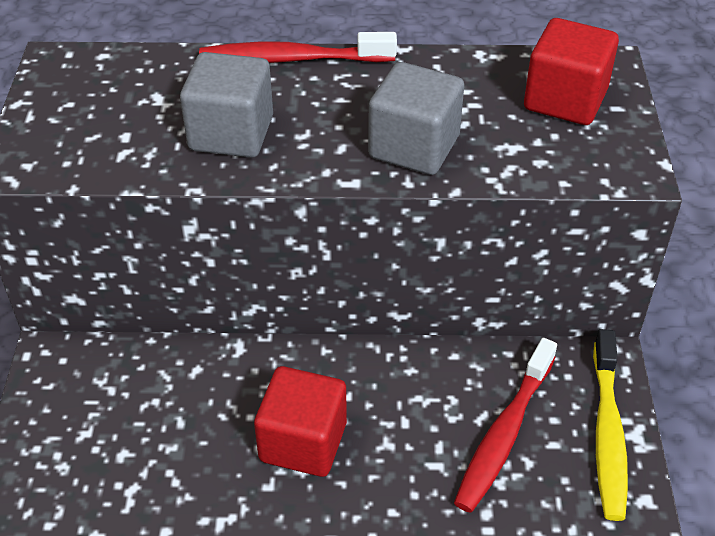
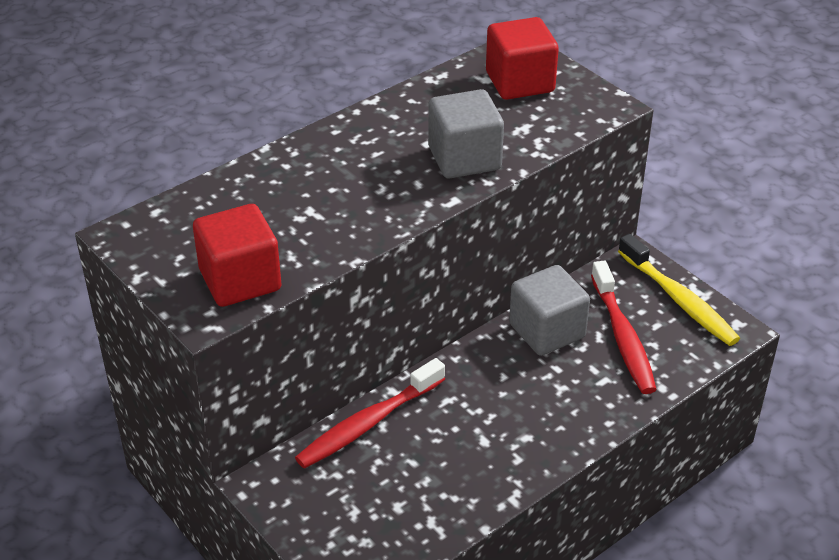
camera: 40 degrees left, 5 degrees down
grey cube [180,52,273,158] -> grey cube moved to [509,265,590,356]
red toothbrush [199,32,397,63] -> red toothbrush moved to [295,358,445,469]
red cube [254,366,347,477] -> red cube moved to [193,204,282,307]

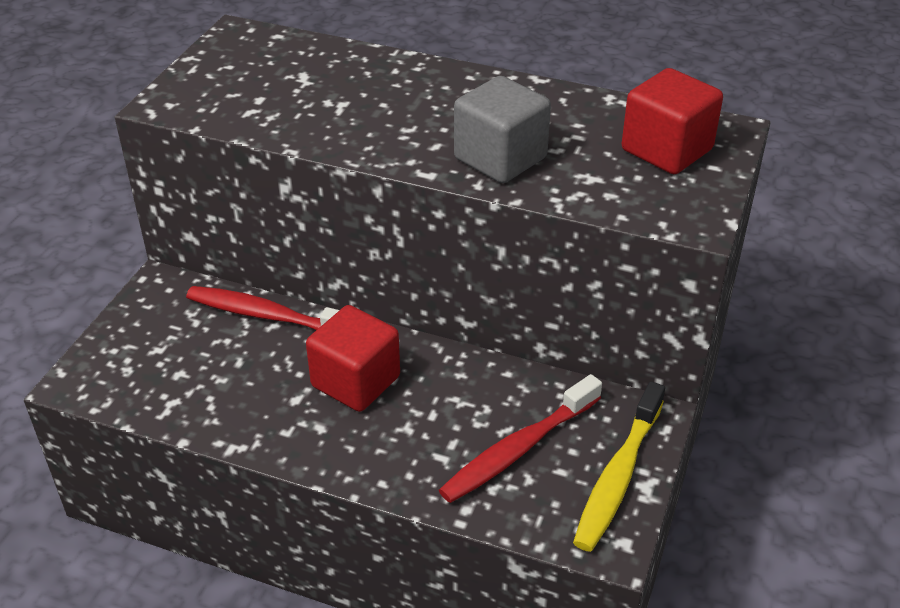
camera: 60 degrees right, 0 degrees up
red cube [193,204,282,307] -> red cube moved to [306,305,400,412]
grey cube [509,265,590,356] -> none

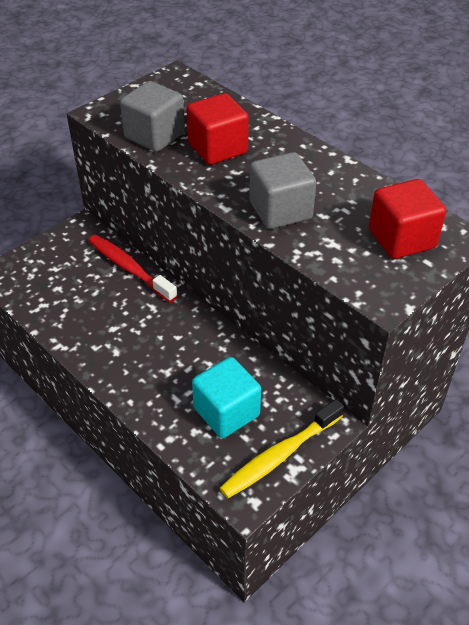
camera: 25 degrees right, 5 degrees up
red cube [306,305,400,412] -> red cube moved to [186,93,249,165]
red toothbrush [439,374,602,503] -> turquoise cube [192,357,261,438]
none -> grey cube [120,81,185,152]

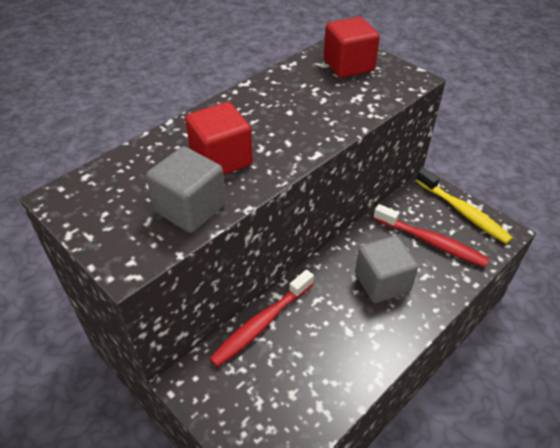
camera: 90 degrees left, 0 degrees up
turquoise cube [192,357,261,438] -> red toothbrush [373,204,489,267]
grey cube [249,152,316,229] -> grey cube moved to [355,235,418,303]

